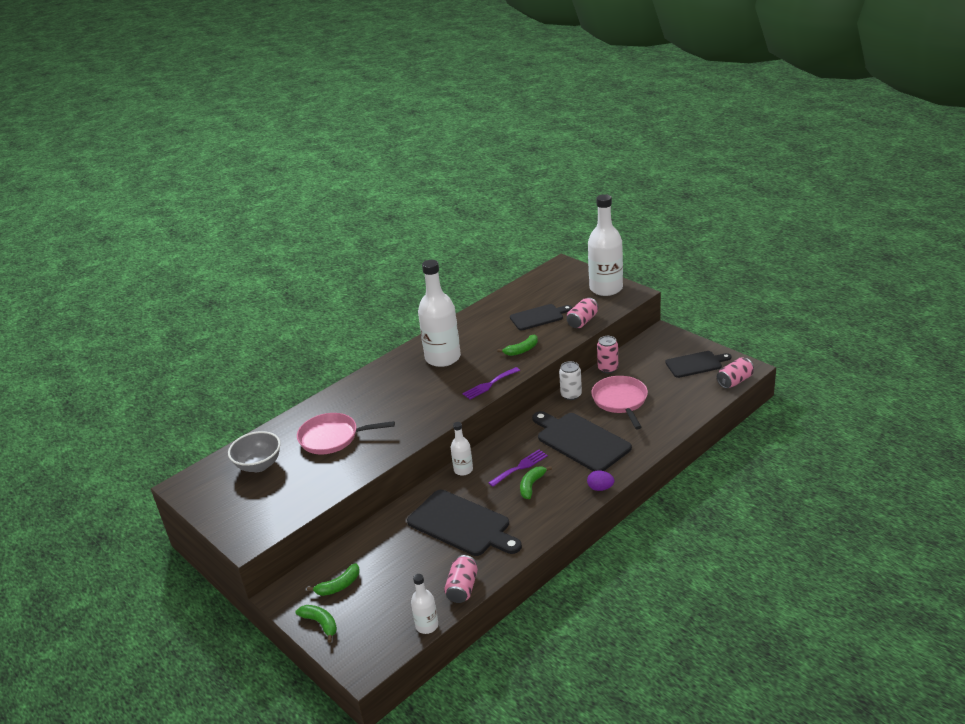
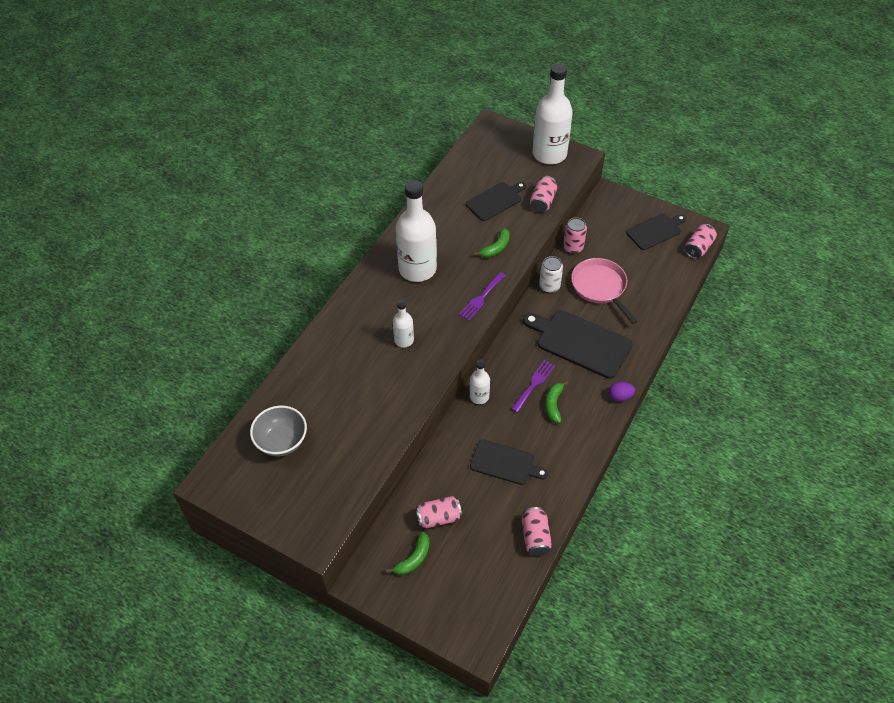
camera: 20 degrees left, 20 degrees up
green banana [295,605,337,643] -> none
pink pan [297,413,395,454] -> none
black cutting board [407,490,522,556] -> black cutting board [470,439,548,485], size x0.64
white bottle [411,574,438,634] -> white bottle moved to [393,300,414,347]
none -> pink can [416,496,462,528]

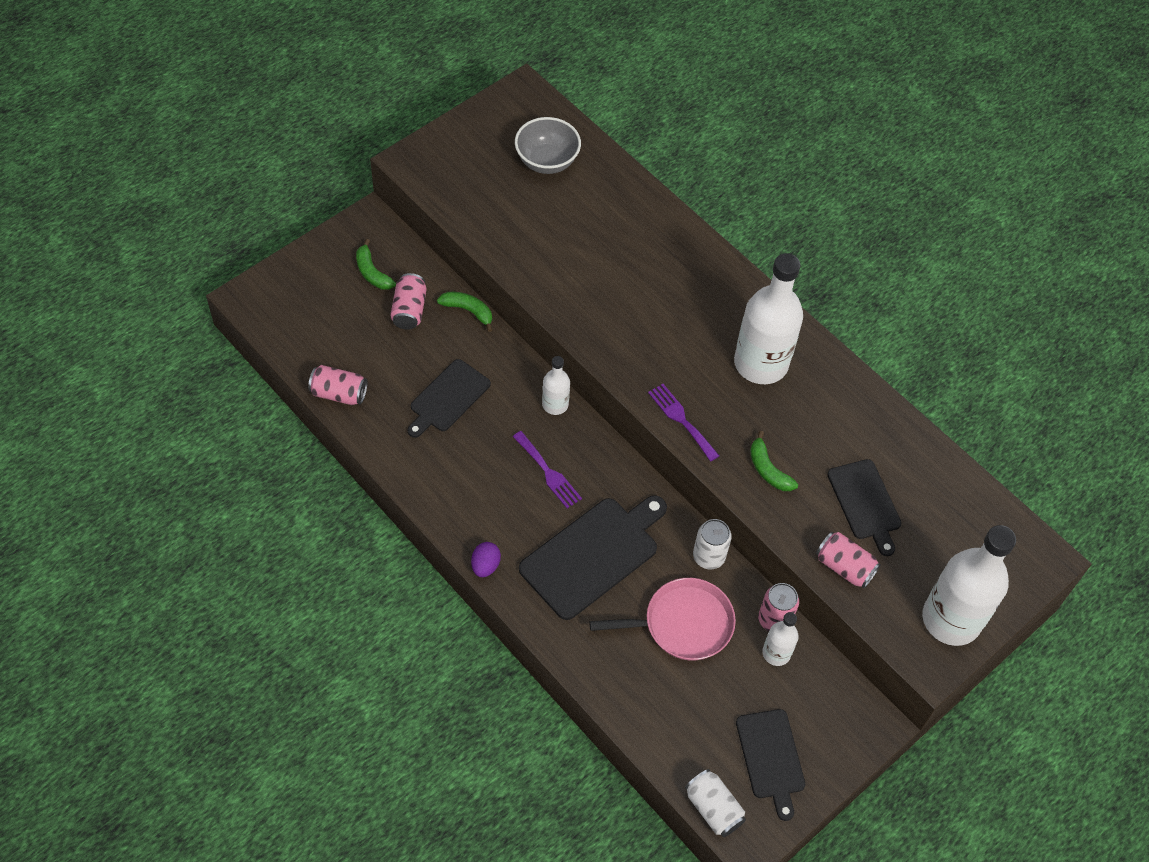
camera: 105 degrees right, 5 degrees up
white bottle [393,300,414,347] -> white bottle moved to [762,612,799,666]
green banana [545,381,568,423] -> green banana moved to [437,292,492,332]
pink can [685,224,717,259] -> white can [685,769,746,837]

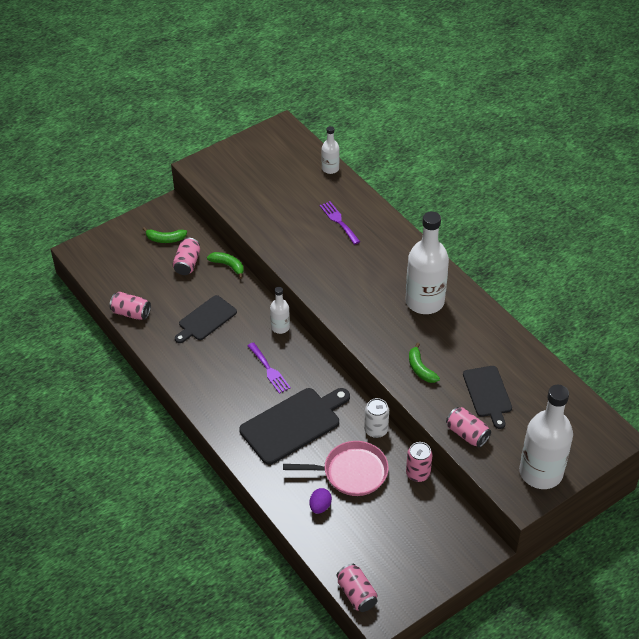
camera: 10 degrees right, 10 degrees down
green banana [356,239,396,290] -> green banana turned 60 degrees counterclockwise [143,227,187,243]
purple egg [471,542,501,577] -> purple egg moved to [310,488,332,514]
grey bowl [515,117,581,174] -> none
purple fork [648,384,719,461] -> purple fork moved to [320,201,360,245]
white can [685,769,746,837] -> pink can [336,564,378,612]
black cutting board [736,709,805,821] -> none
white bottle [762,612,799,666] -> white bottle moved to [321,126,340,174]

